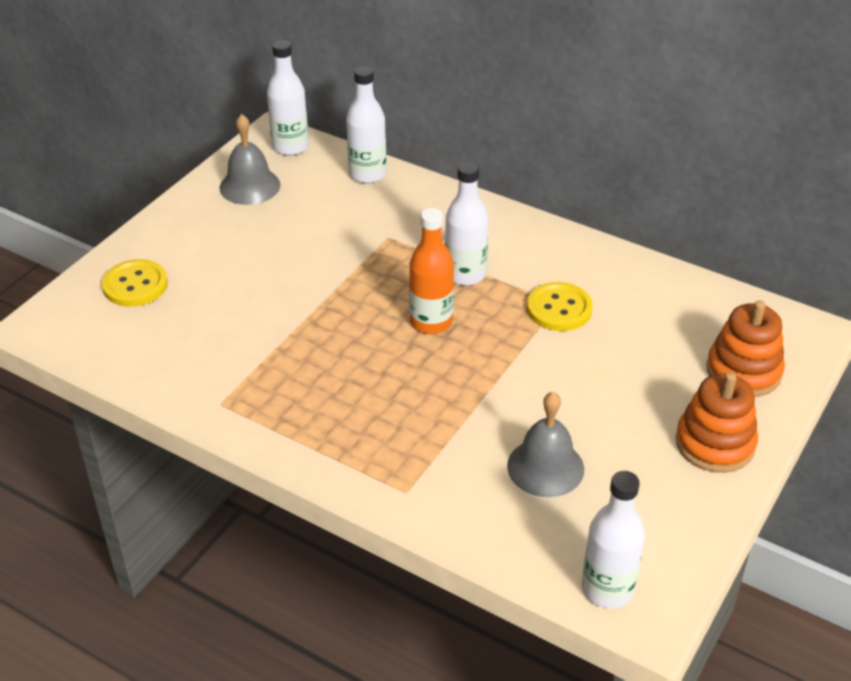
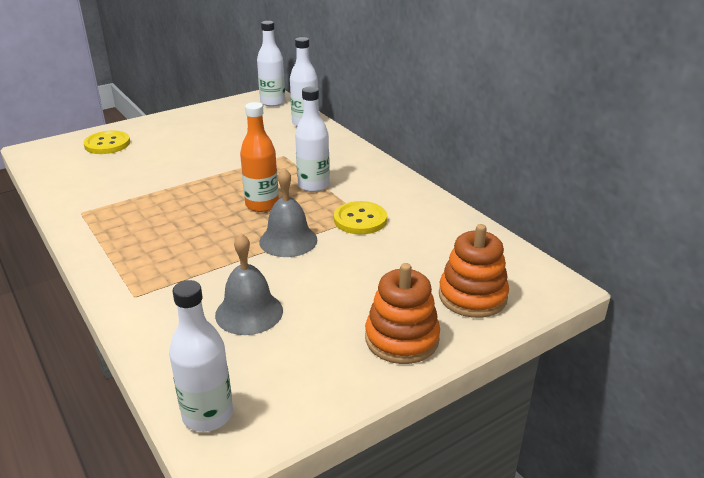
camera: 25 degrees right, 10 degrees down
grey bell [220,114,280,205] -> grey bell moved to [259,168,318,257]

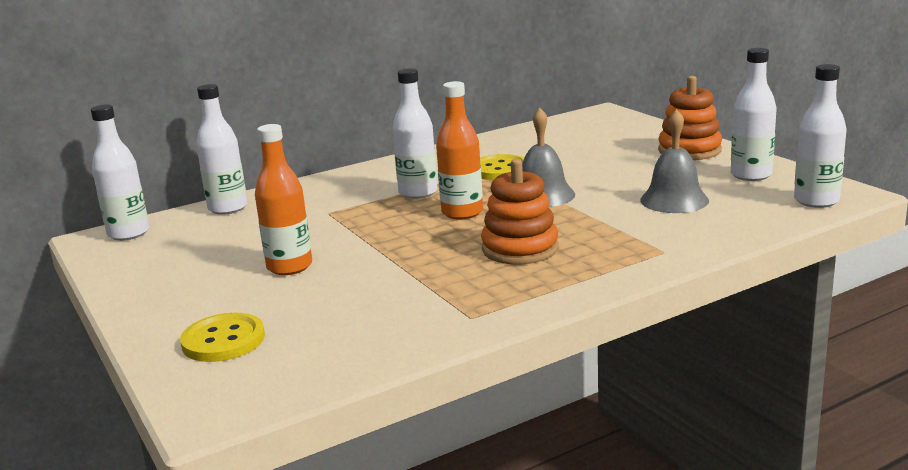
camera: 85 degrees left, 10 degrees down
orange stacking toy [439,224,509,318] -> orange stacking toy moved to [481,159,559,265]
none -> orange bottle [255,124,312,275]
none -> white bottle [731,48,777,181]

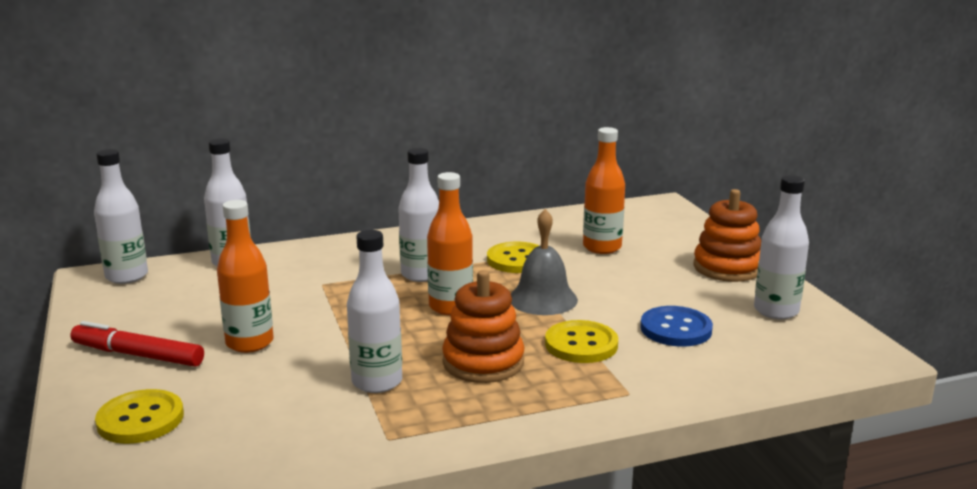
camera: 10 degrees right, 0 degrees up
grey bell [640,109,709,213] -> blue button [640,306,713,347]
white bottle [794,64,847,208] -> white bottle moved to [347,230,402,393]
none -> red marker [71,321,204,367]
none -> yellow button [545,320,618,363]
none -> orange bottle [583,127,625,254]

